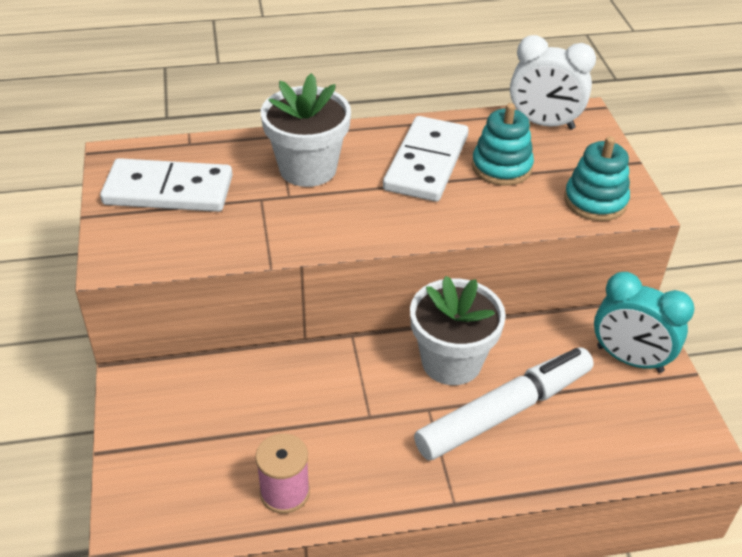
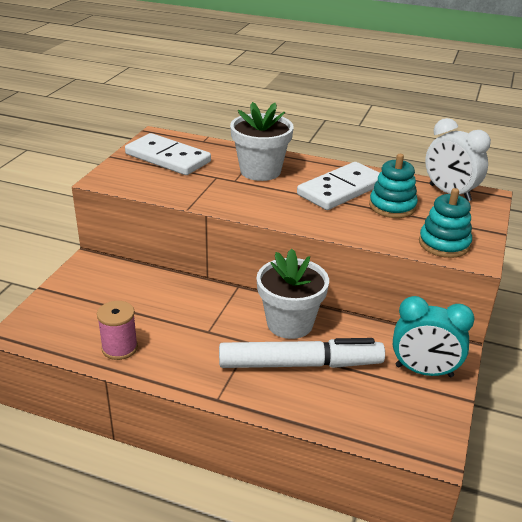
camera: 30 degrees right, 10 degrees down
turquoise clock [594,272,695,373] -> turquoise clock turned 45 degrees counterclockwise [393,296,475,377]

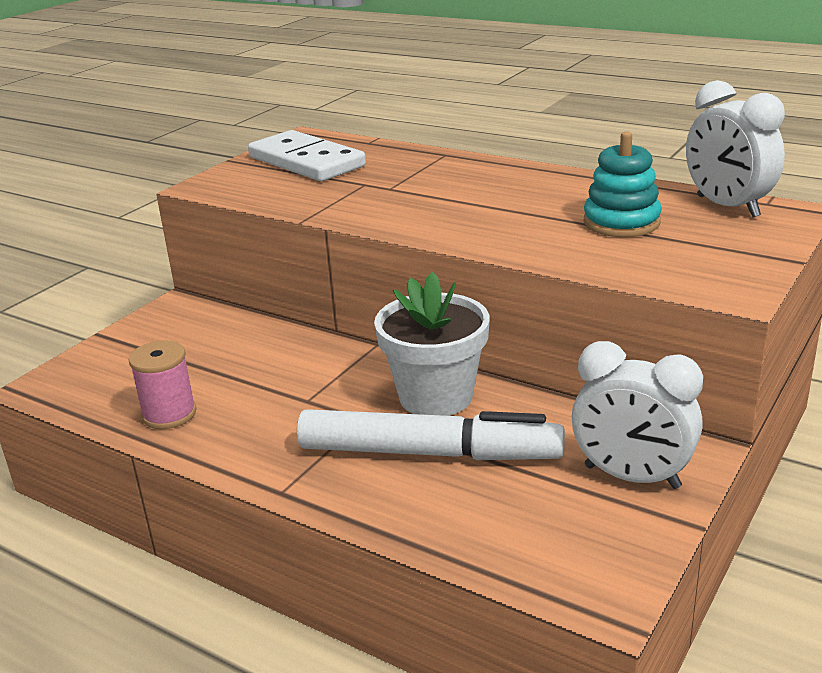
camera: 15 degrees right, 5 degrees down
white flower pot [230,102,294,181] -> none
white domino [297,162,379,210] -> none
turquoise clock [393,296,475,377] -> white clock [572,341,703,489]
turquoise stacking toy [419,188,472,258] -> none

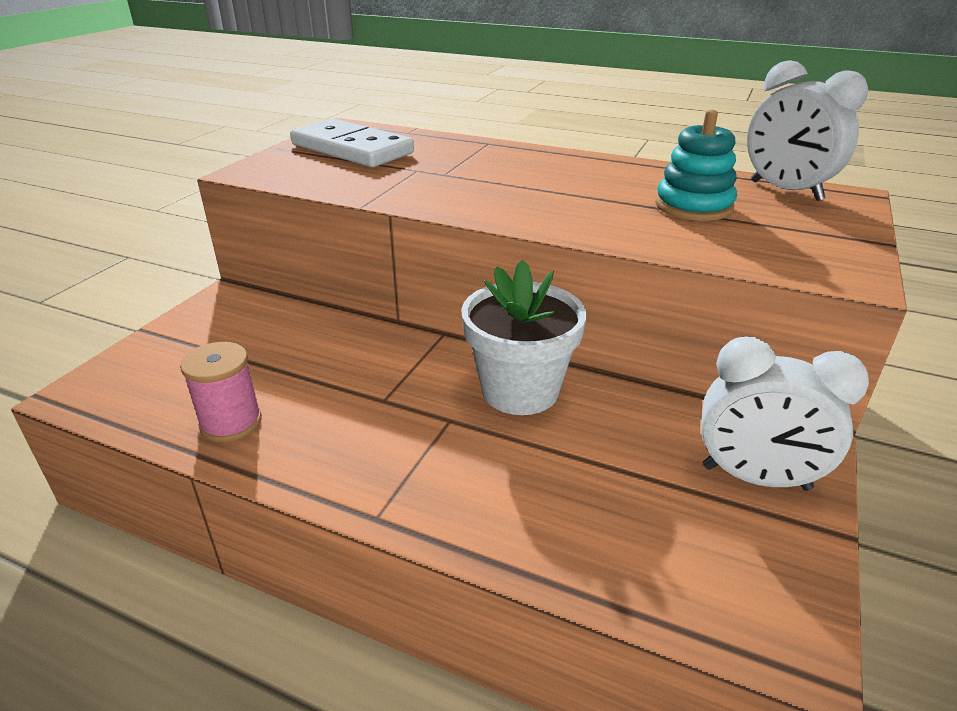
camera: 10 degrees left, 5 degrees up
white marker [297,409,565,460] -> none

